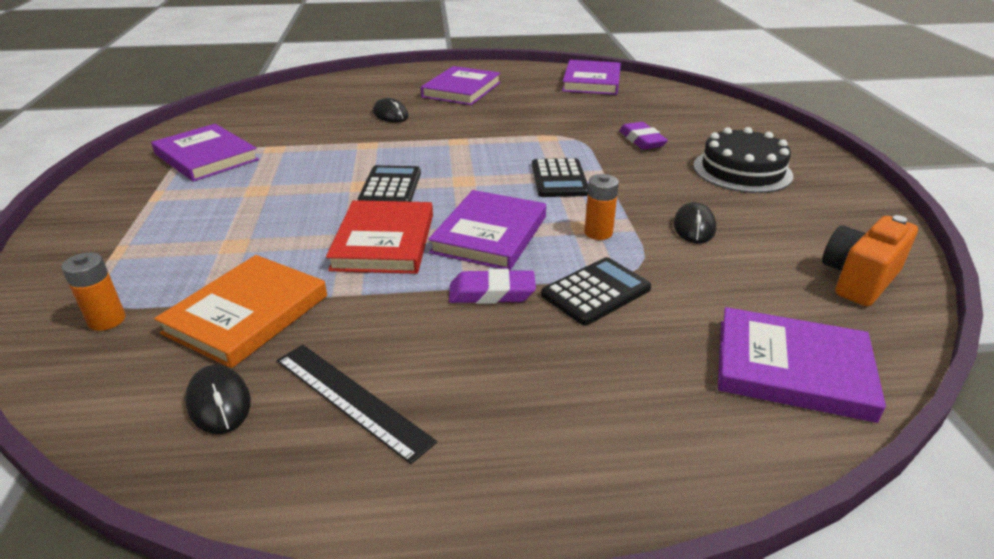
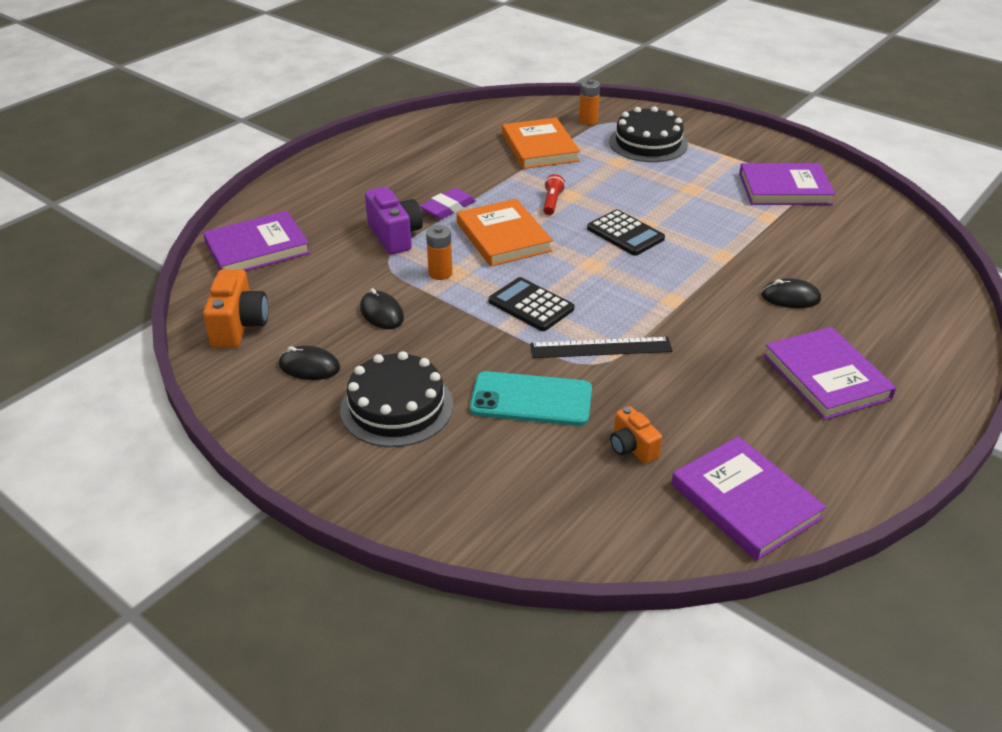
camera: 135 degrees right, 5 degrees up
black mouse [185,365,251,434] -> black mouse moved to [279,346,340,380]
black ruler [277,345,437,464] -> black ruler moved to [530,337,673,358]
red book [326,200,433,274] -> red flashlight [543,174,565,215]
purple book [428,190,546,271] -> orange book [457,199,553,267]
black calculator [541,257,651,326] -> purple camera [365,187,423,255]
purple eraser [619,122,668,150] -> turquoise phone [470,371,592,426]
none -> black cake [609,106,688,162]
none -> orange camera [610,406,662,464]

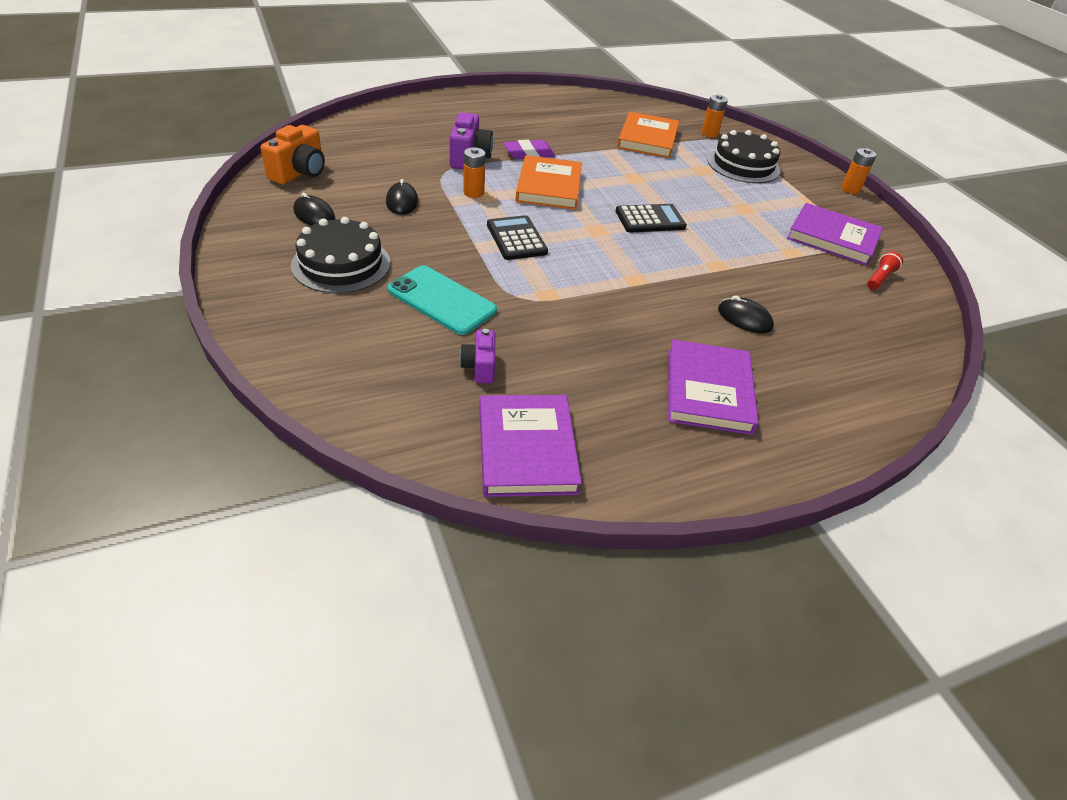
camera: 25 degrees right, 5 degrees up
purple book [203,211,310,271] -> none
black ruler [530,337,673,358] -> none
red flashlight [543,174,565,215] -> red flashlight moved to [867,252,903,290]
black calculator [587,209,665,256] -> black calculator turned 90 degrees counterclockwise [616,204,687,233]
orange camera [610,406,662,464] -> purple camera [460,329,495,383]
none -> orange battery [841,148,877,194]

